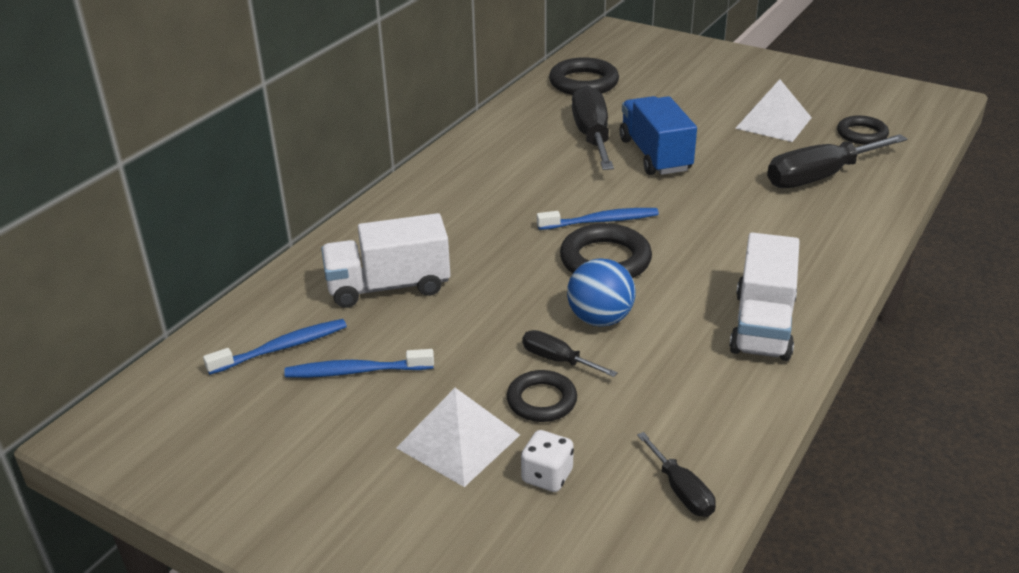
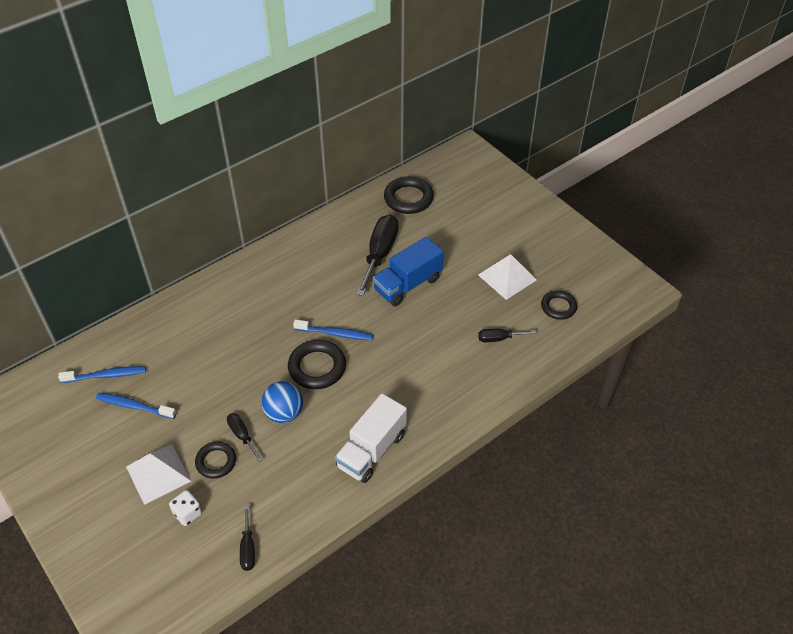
camera: 20 degrees right, 15 degrees up
white truck [321,213,450,308] -> none
blue truck [620,96,697,175] -> blue truck turned 135 degrees counterclockwise [373,237,444,306]
black screwdriver [767,134,907,188] -> black screwdriver [478,329,536,342], size x0.51

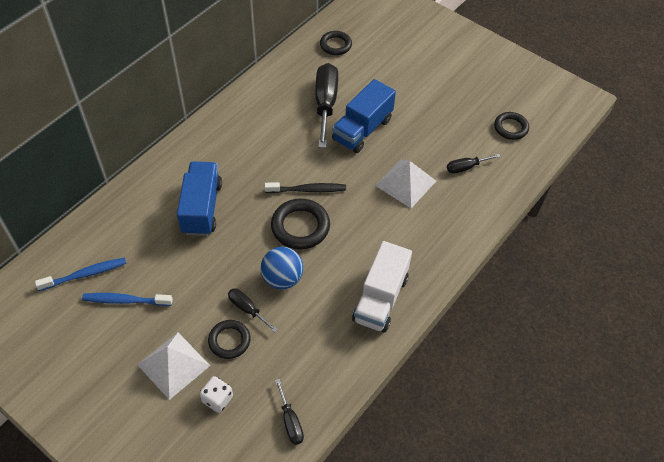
camera: 15 degrees left, 5 degrees up
blue toothbrush [293,319,373,340] -> black toothbrush [265,182,346,193]
black ring [384,176,434,214] -> black ring [320,31,352,55], size x0.65
white pyramid [478,254,537,300] -> white pyramid moved to [375,159,436,208]
none -> blue truck [177,161,222,236]

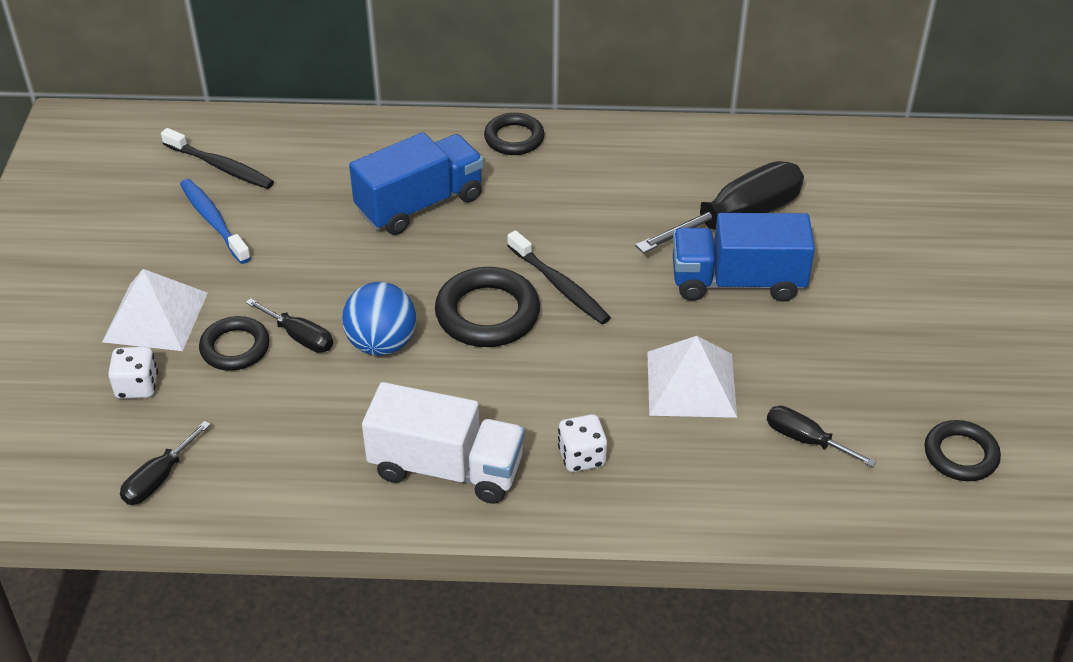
camera: 55 degrees right, 10 degrees down
blue toothbrush [35,257,126,291] -> black toothbrush [161,128,274,189]
black screwdriver [228,288,278,332] -> black screwdriver turned 120 degrees clockwise [246,298,333,353]
black ring [320,31,352,55] -> black ring moved to [484,113,545,155]
white truck [352,241,412,332] -> white truck turned 150 degrees counterclockwise [362,382,525,504]
none -> white dice [558,414,607,472]

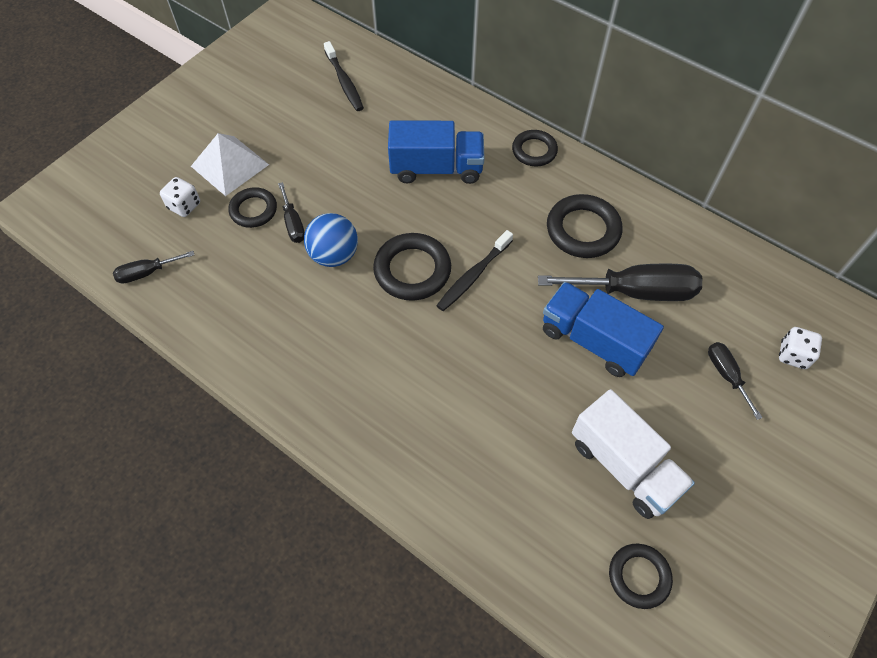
camera: 35 degrees right, 15 degrees up
blue toothbrush [180,179,251,264] -> none
white truck [362,382,525,504] -> white truck moved to [572,389,695,519]
black toothbrush [507,230,611,324] -> black toothbrush turned 45 degrees clockwise [436,230,513,311]
white dice [558,414,607,472] -> white dice moved to [779,327,822,369]
white pyramid [647,336,737,418] -> none
black screwdriver [767,406,876,467] -> black screwdriver moved to [708,342,763,420]
none -> black ring [547,194,622,258]

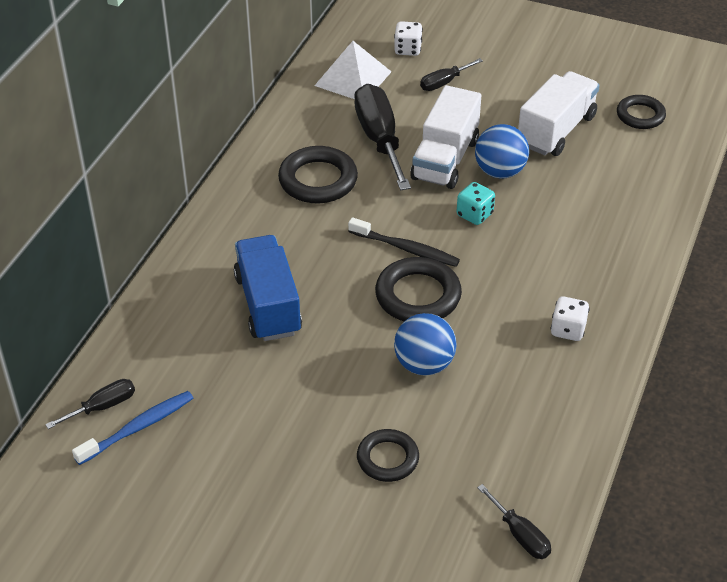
camera: 105 degrees left, 15 degrees down
white dice [160,177,200,217] -> white dice moved to [551,296,590,341]
white pyramid [191,133,269,196] -> white pyramid moved to [314,41,391,99]
black screwdriver [278,182,305,243] -> black screwdriver moved to [45,379,135,429]
black toothbrush [324,41,364,111] -> blue toothbrush [72,391,193,465]
black ring [512,130,558,167] -> none
blue truck [543,282,664,377] -> white truck [410,85,481,189]
none -> turquoise dice [457,182,495,225]
none -> blue ball [475,124,529,179]

